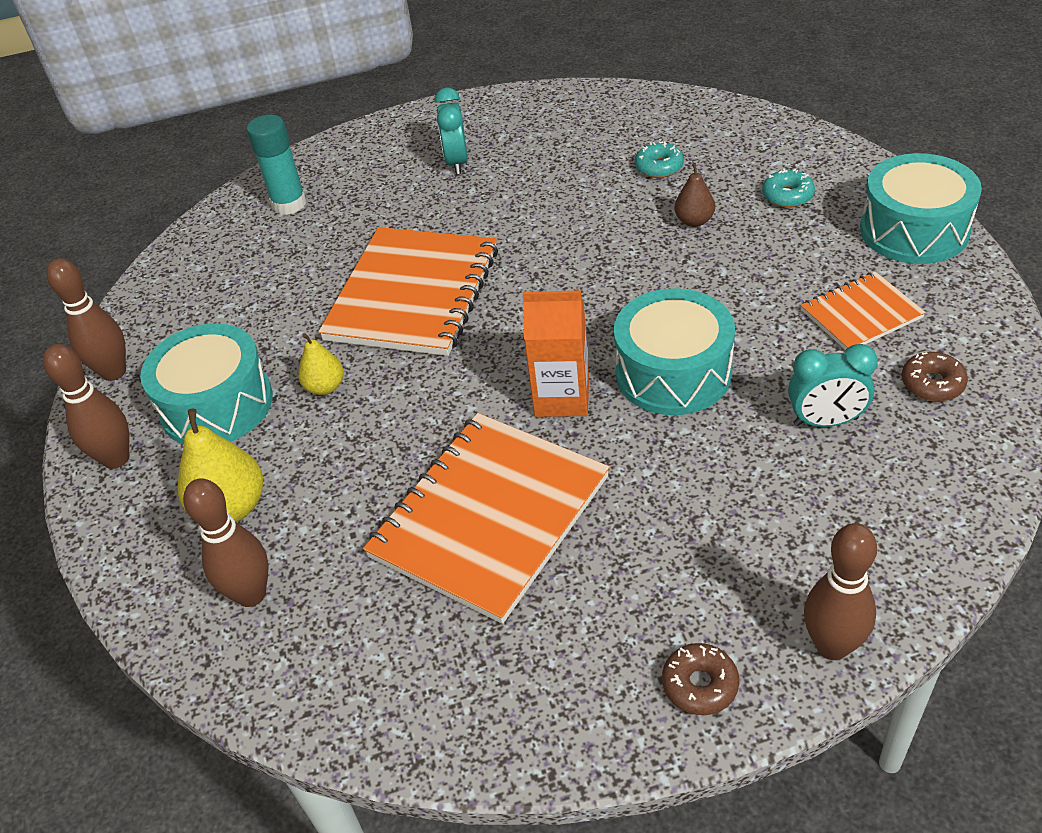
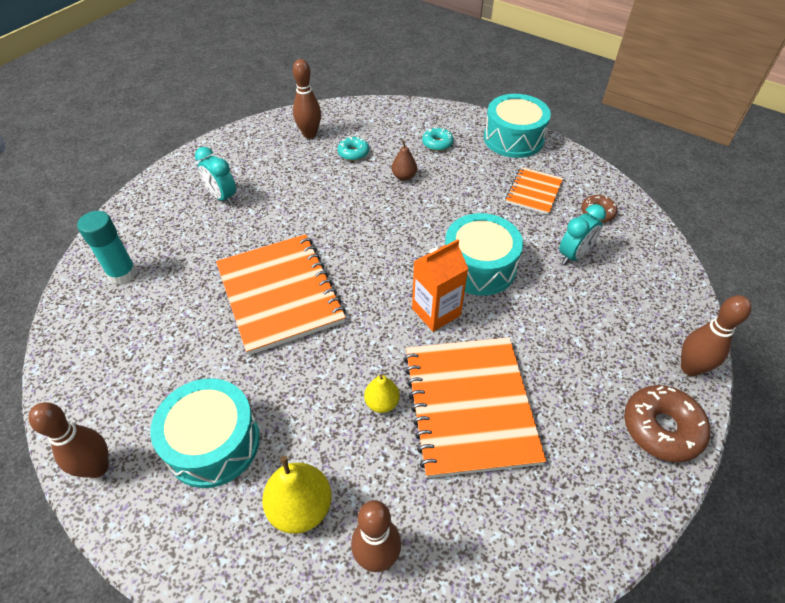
camera: 45 degrees left, 5 degrees up
brown bowling pin [43,344,129,469] -> brown bowling pin moved to [293,59,321,139]
yellow pear [298,333,344,395] -> yellow pear moved to [364,374,400,413]
brown donut [662,643,739,715] -> brown donut [624,385,710,462], size x1.71

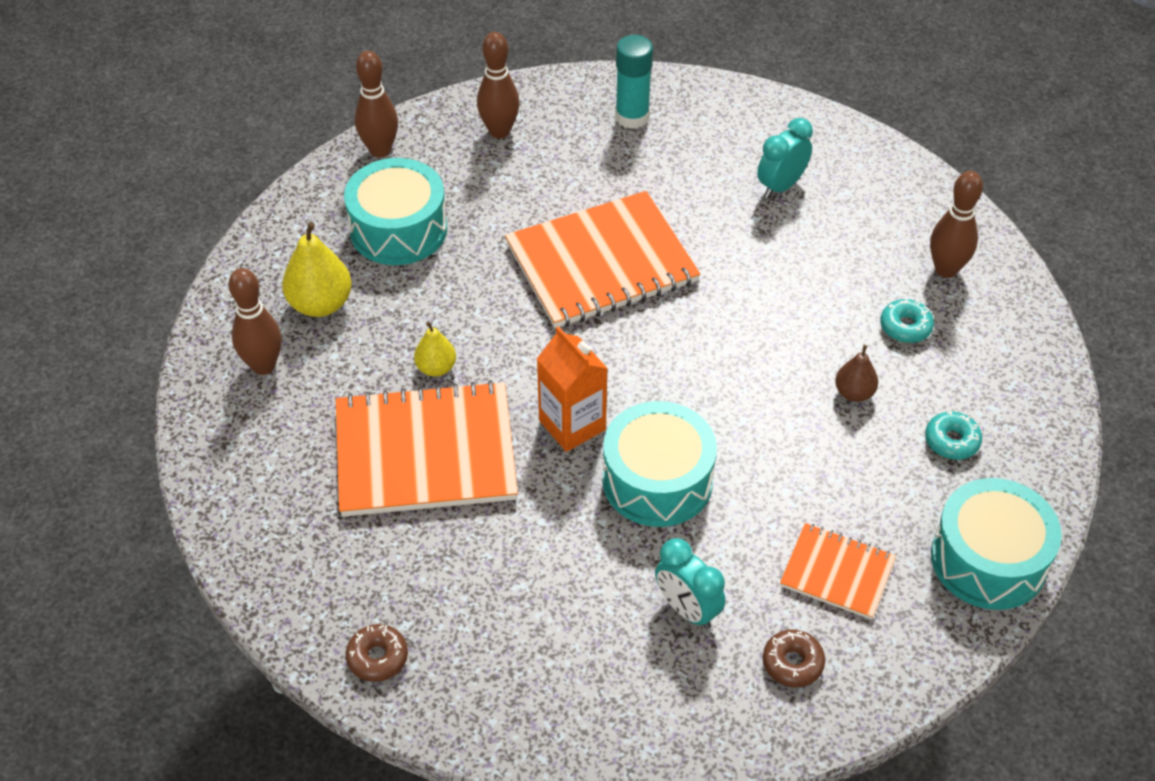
camera: 90 degrees right, 0 degrees up
brown donut [624,385,710,462] -> brown donut [346,624,408,682], size x0.58
brown bowling pin [681,295,751,376] -> brown bowling pin moved to [477,32,520,138]

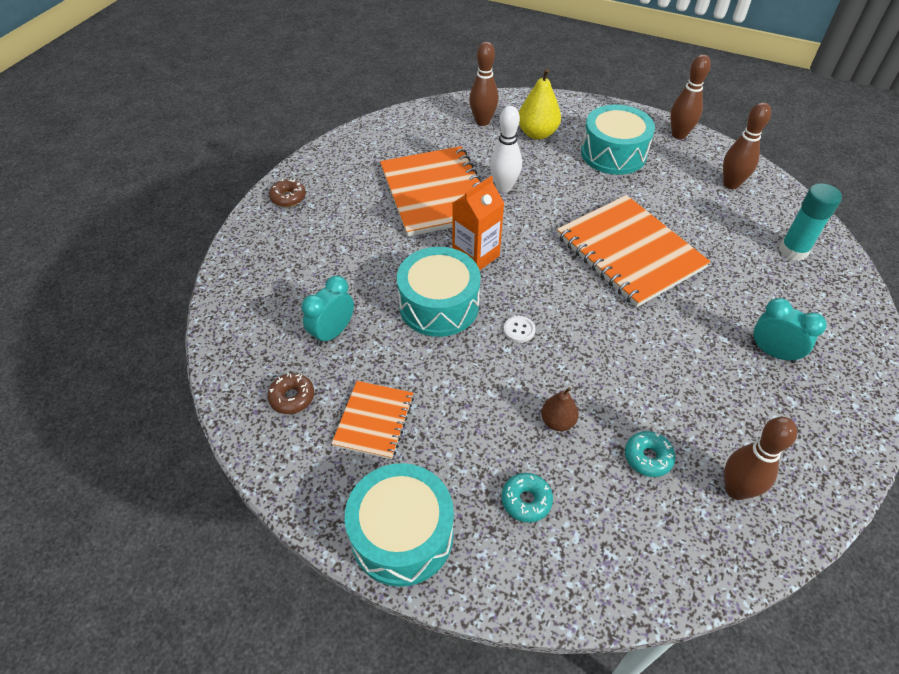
camera: 80 degrees right, 0 degrees up
yellow pear [414,321,456,377] -> white bowling pin [490,106,522,193]
none -> white button [504,316,536,343]

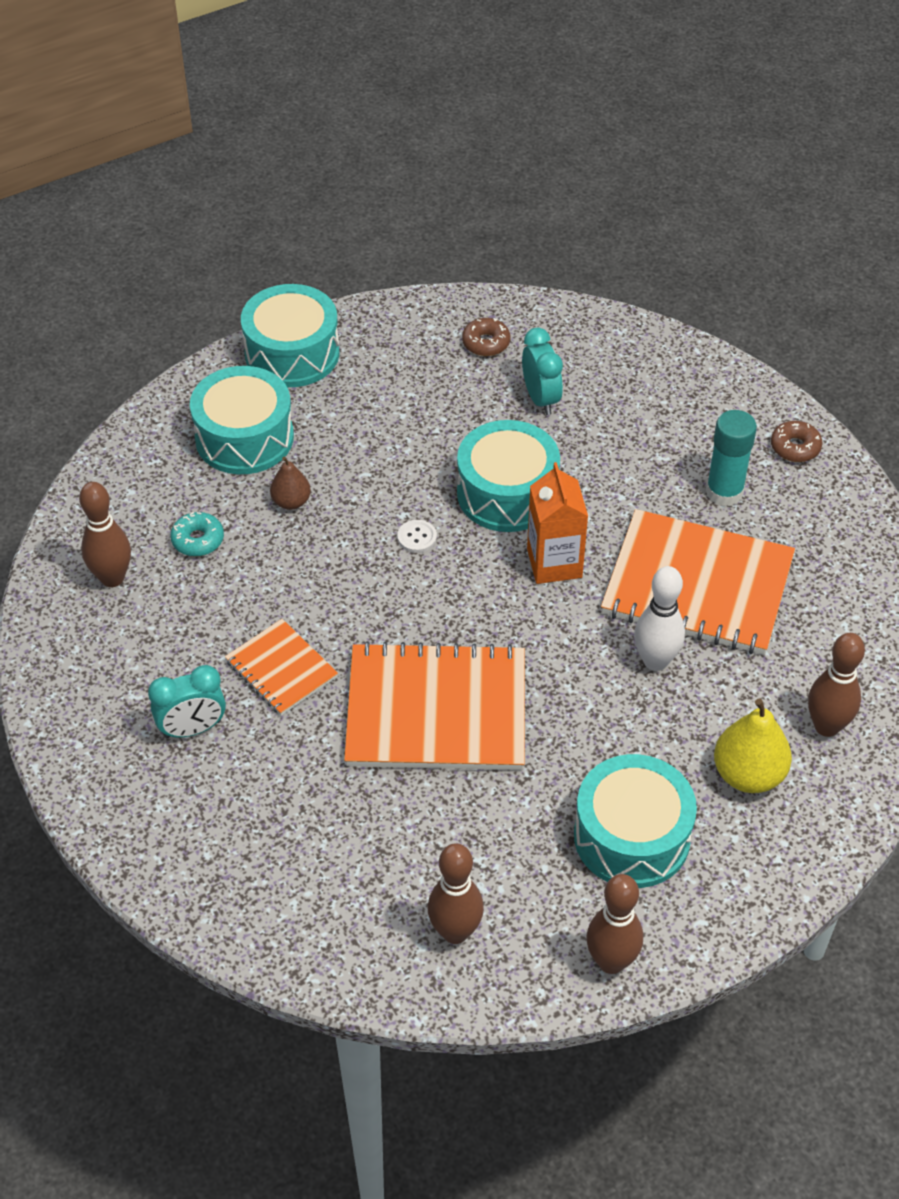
camera: 125 degrees right, 0 degrees up
orange notebook [331,381,414,459] -> orange notebook moved to [225,619,338,715]
turquoise donut [502,473,553,523] -> turquoise drum [190,366,294,474]
turquoise glue stick [779,183,842,261] -> turquoise glue stick moved to [706,410,757,507]

